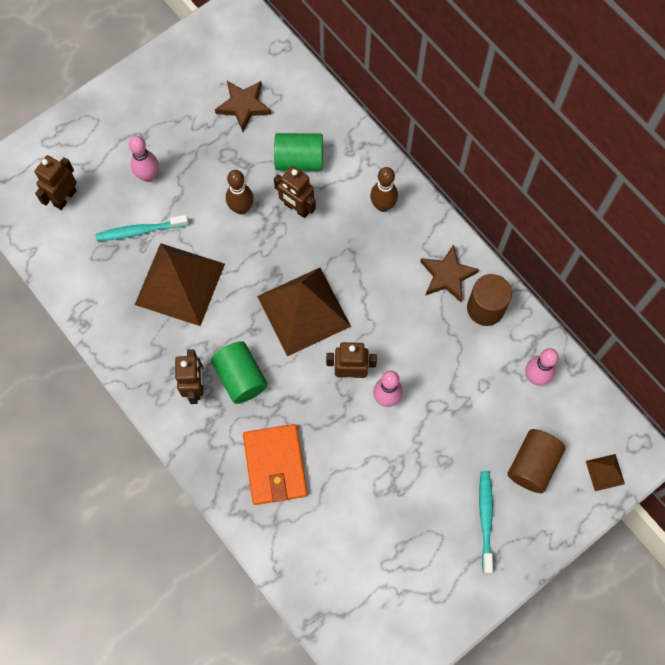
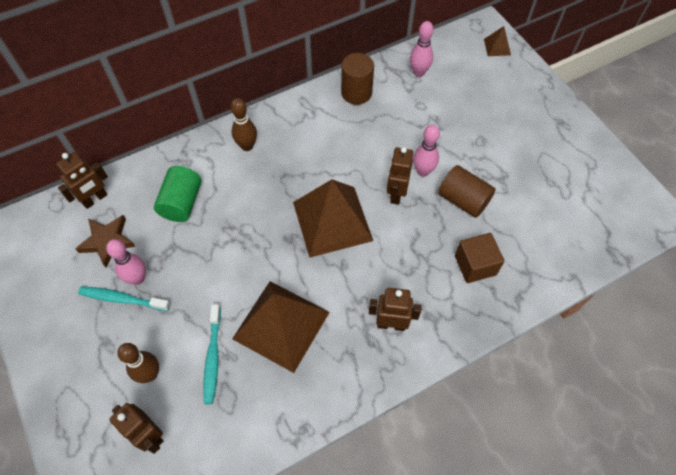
camera: 80 degrees left, 10 degrees down
pink bowling pin [128,136,159,182] -> pink bowling pin moved to [106,239,146,285]
green cylinder [211,341,268,404] -> none
brown bowling pin [226,170,254,214] -> brown bowling pin moved to [117,343,159,383]
orange wallet [243,424,307,505] -> brown cube [455,233,505,283]
brown robot [274,166,316,218] -> brown robot moved to [56,152,108,209]
brown star [420,244,479,302] -> none
turquoise toothbrush [479,471,493,574] -> turquoise toothbrush moved to [78,286,170,311]
brown cylinder [508,429,566,493] -> brown cylinder moved to [438,165,496,218]

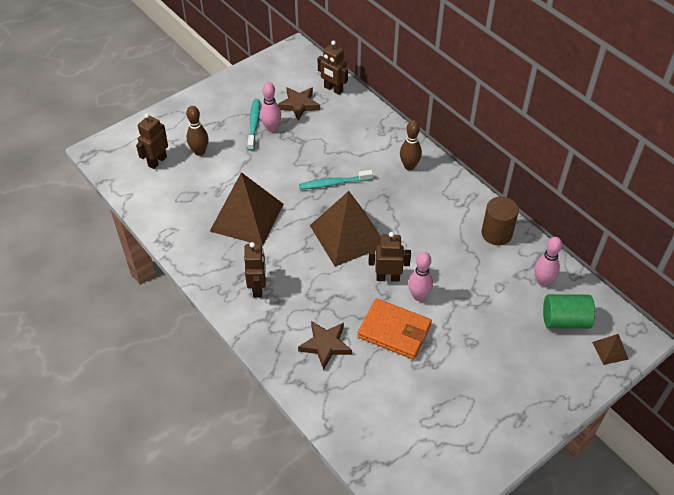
camera: 80 degrees right, 10 degrees down
green cylinder [154,166,201,222] -> green cylinder moved to [543,294,595,329]
turquoise toothbrush [203,304,221,404] -> turquoise toothbrush moved to [299,170,373,190]
brown cylinder [438,165,496,218] -> orange wallet [357,298,432,360]
brown cube [455,233,505,283] -> brown star [298,321,352,370]

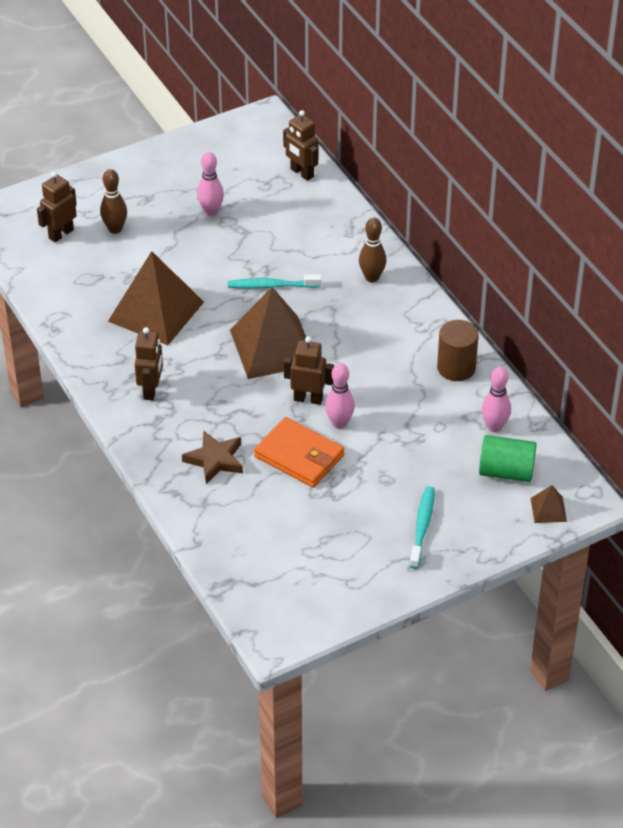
camera: 10 degrees right, 5 degrees down
turquoise toothbrush [248,99,260,151] -> turquoise toothbrush moved to [409,486,435,569]
brown star [278,87,320,121] -> none

